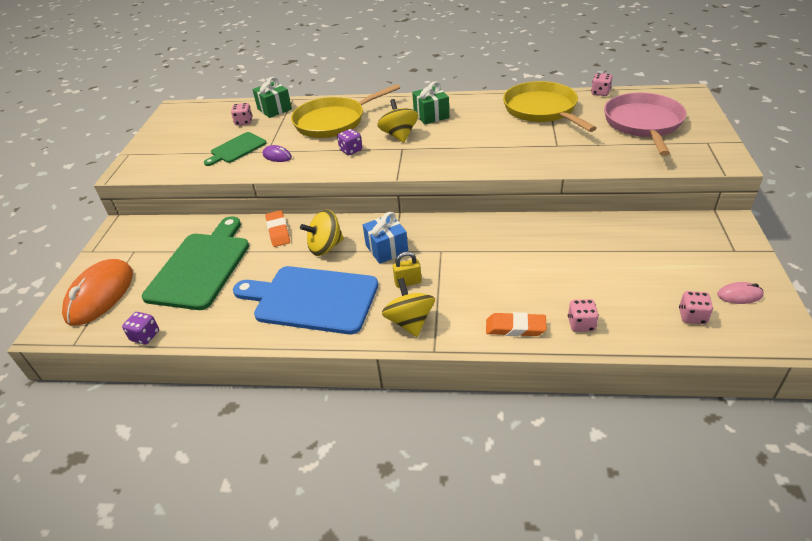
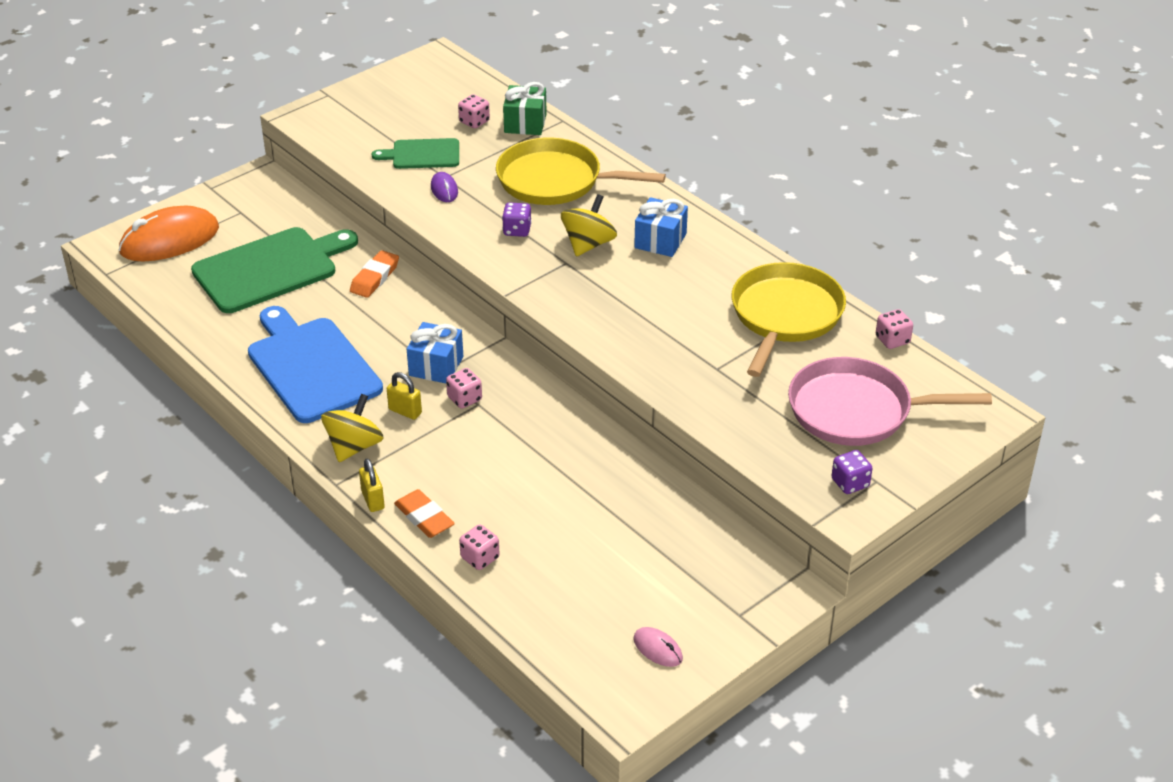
camera: 40 degrees right, 0 degrees up
purple dice [122,312,159,345] -> purple dice moved to [831,450,873,494]
yellow spinning top [300,210,344,256] -> none
green gift [412,81,449,124] -> blue gift [634,197,688,257]
pink pan [604,93,686,156] -> pink pan turned 135 degrees counterclockwise [788,357,992,446]
pink dice [679,291,713,324] -> pink dice moved to [446,368,482,409]
none -> yellow padlock [359,458,385,512]

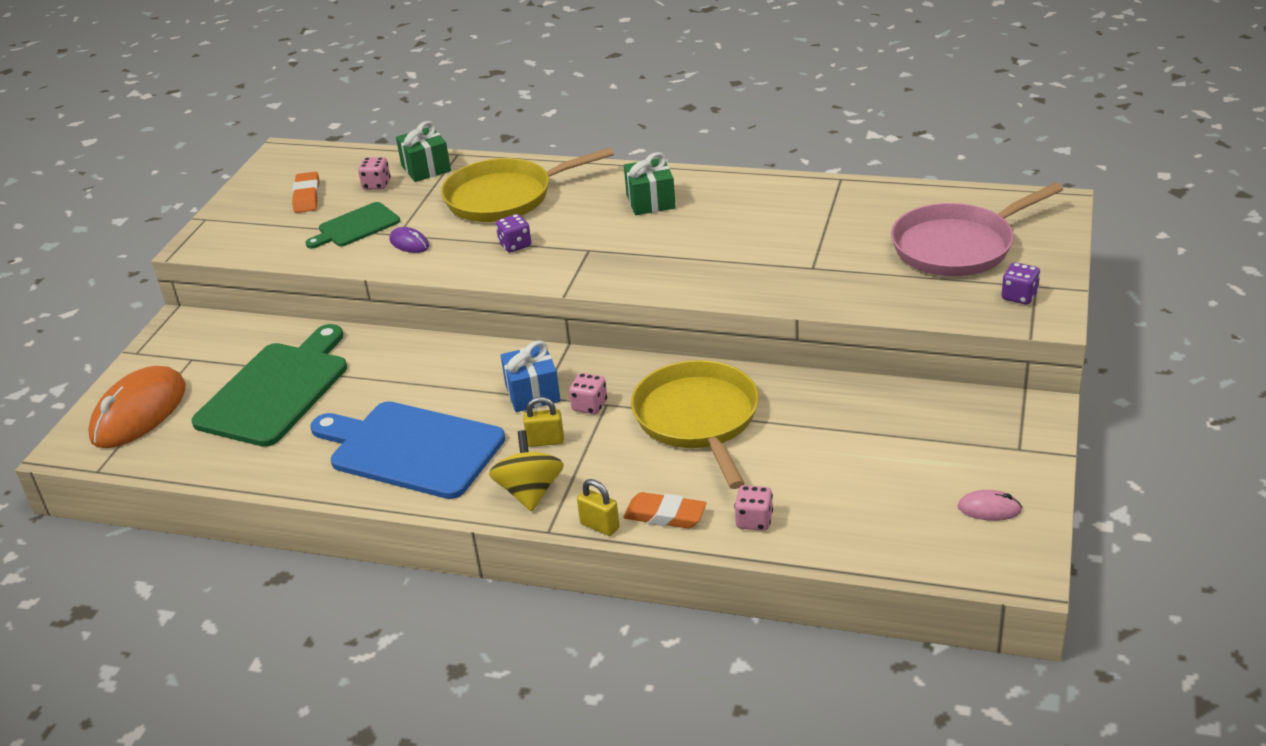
camera: 30 degrees left, 5 degrees down
orange eraser [350,250,399,298] -> orange eraser moved to [292,172,319,213]
yellow spinning top [561,194,617,257] -> none
blue gift [634,197,688,257] -> green gift [624,152,676,215]
yellow pan [731,262,846,377] -> yellow pan moved to [631,360,759,489]
pink dice [876,309,913,349] -> none

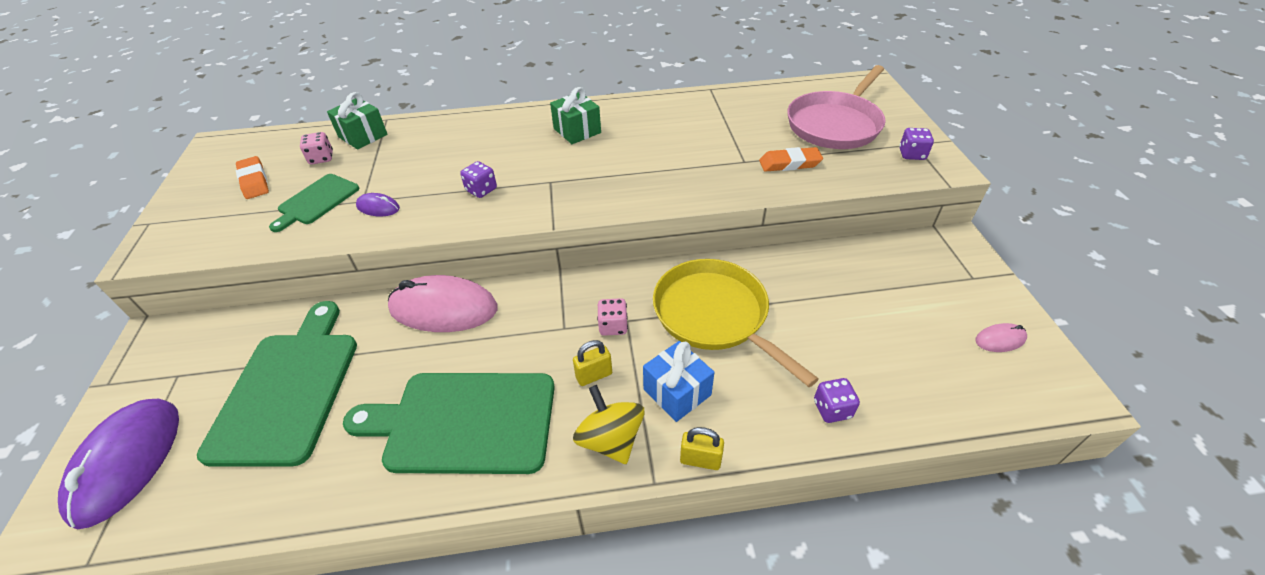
camera: 25 degrees left, 10 degrees up
orange mouse [88,366,186,448] -> purple mouse [58,399,179,529]
blue cutting board [310,401,505,499] -> green cutting board [343,373,555,474]
yellow pan [441,148,614,222] -> none
blue gift [501,340,561,412] -> blue gift moved to [643,341,715,422]
orange eraser [623,492,706,529] -> orange eraser moved to [759,147,823,172]
pink dice [734,485,773,531] -> purple dice [814,378,860,423]
none -> pink mouse [388,275,498,332]

